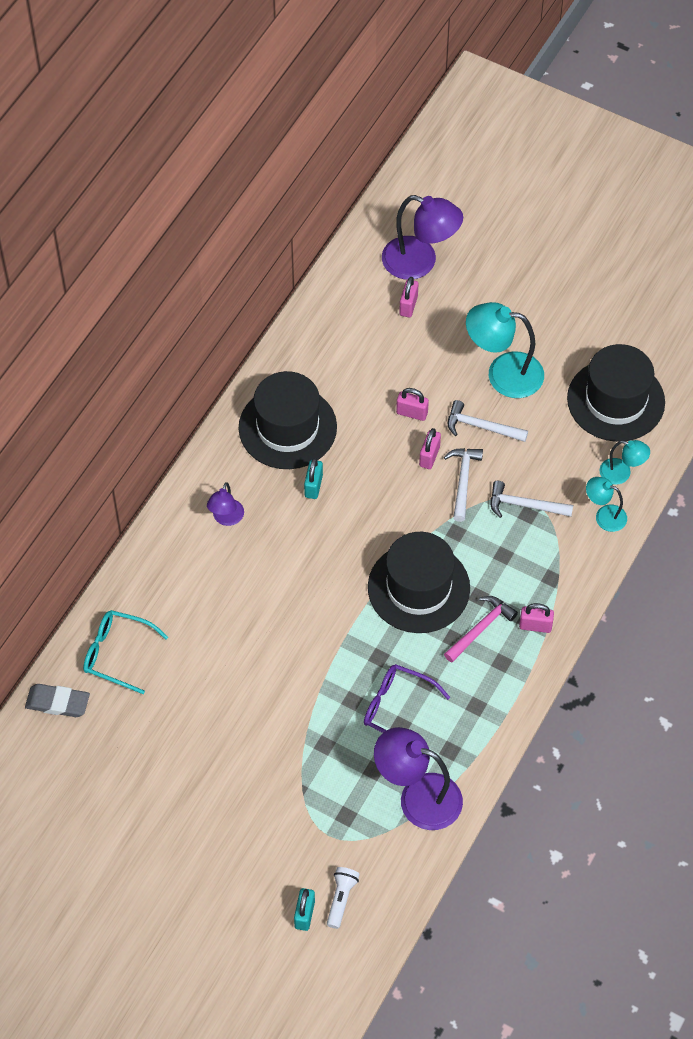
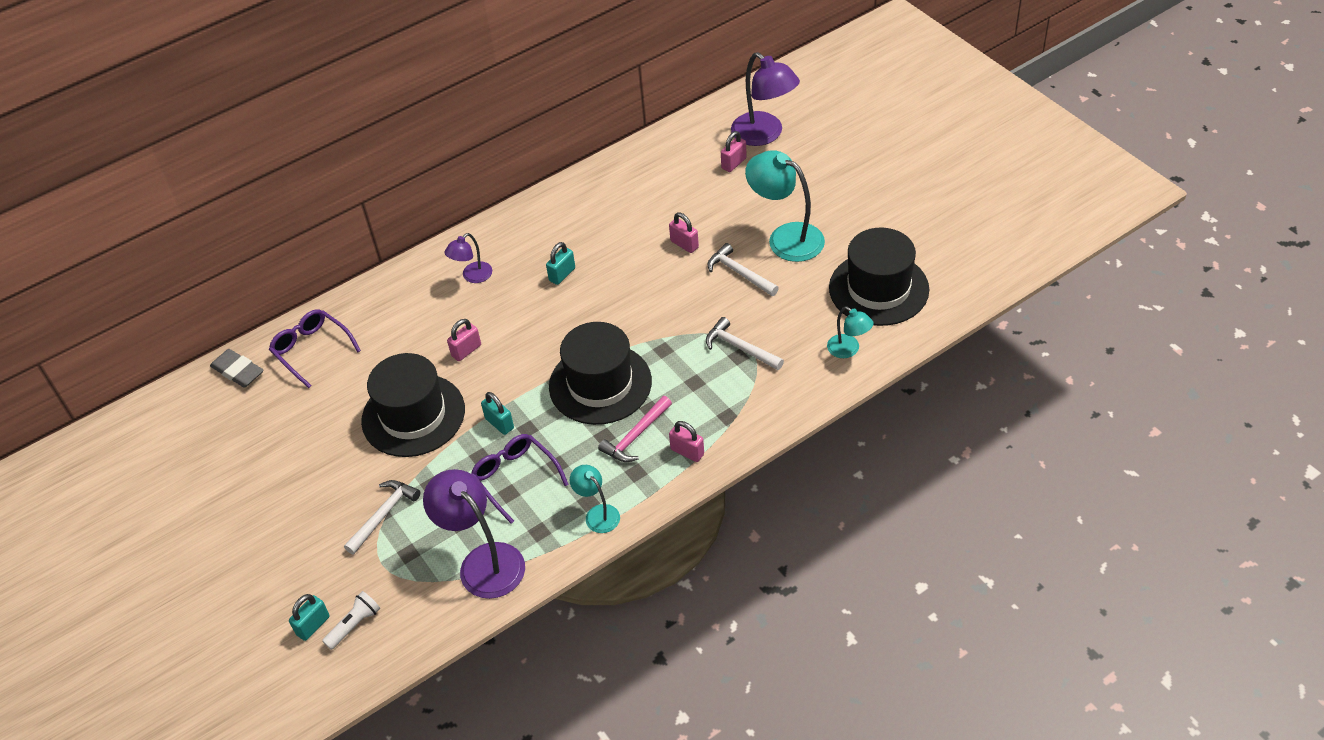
camera: 30 degrees right, 10 degrees down
turquoise glasses [83,610,168,694] -> purple glasses [269,309,361,388]
black hat [239,371,337,469] -> black hat moved to [361,353,465,457]
pink padlock [419,428,441,469] -> pink padlock moved to [447,319,481,361]
white hammer [444,448,483,522] -> white hammer moved to [344,480,420,554]
pink hammer [444,596,518,663] -> pink hammer turned 150 degrees clockwise [598,396,672,462]
turquoise lamp [586,477,627,532] -> turquoise lamp moved to [570,465,620,533]
none -> turquoise padlock [481,392,514,435]

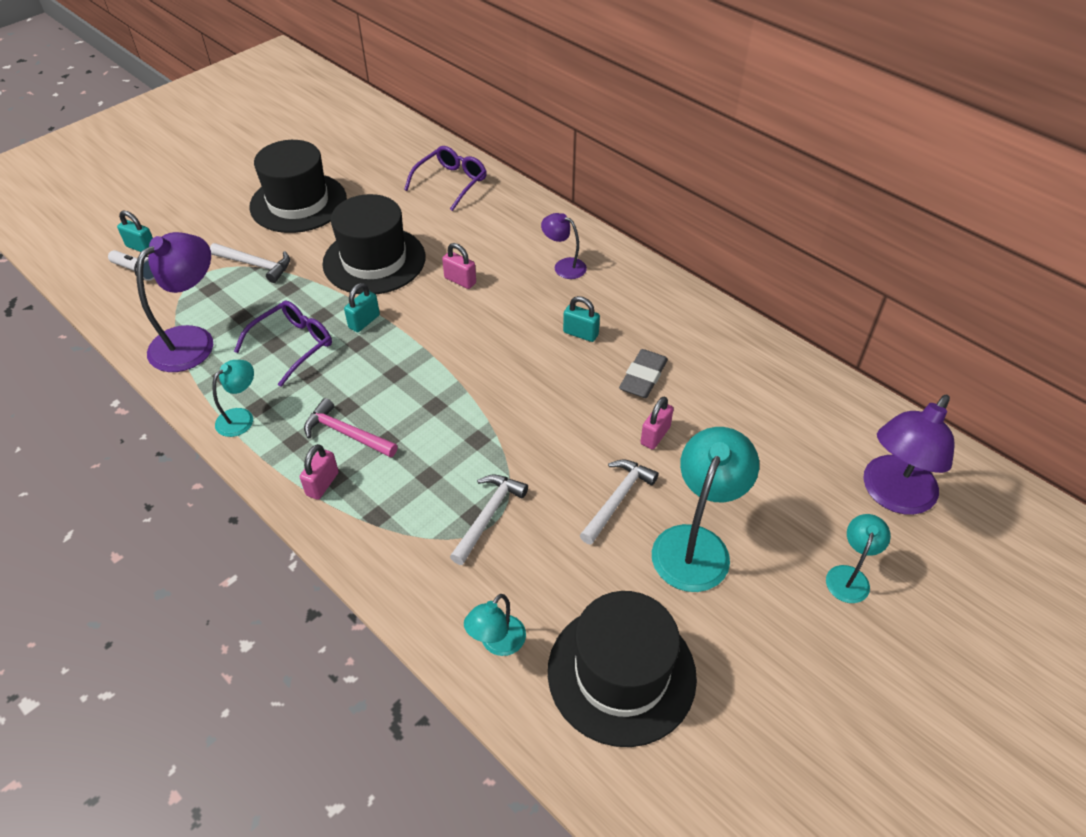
camera: 75 degrees right, 0 degrees up
grey eraser [210,349,264,388] -> grey eraser moved to [619,349,668,398]
black hat [549,322,652,425] -> black hat moved to [249,140,347,233]
pink padlock [721,131,747,172] -> none
none -> turquoise lamp [826,514,891,603]

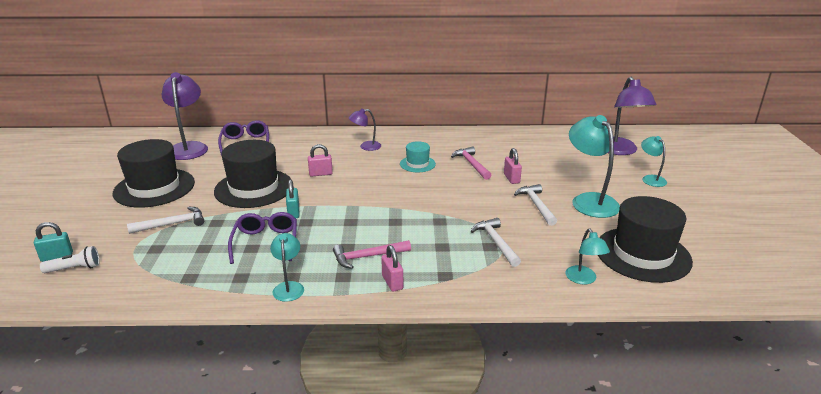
camera: 45 degrees left, 20 degrees down
purple lamp [136,232,213,372] -> purple lamp moved to [162,72,208,160]
turquoise padlock [563,296,600,342] -> turquoise hat [400,141,436,172]
grey eraser [619,349,668,398] -> pink hammer [451,146,491,180]

